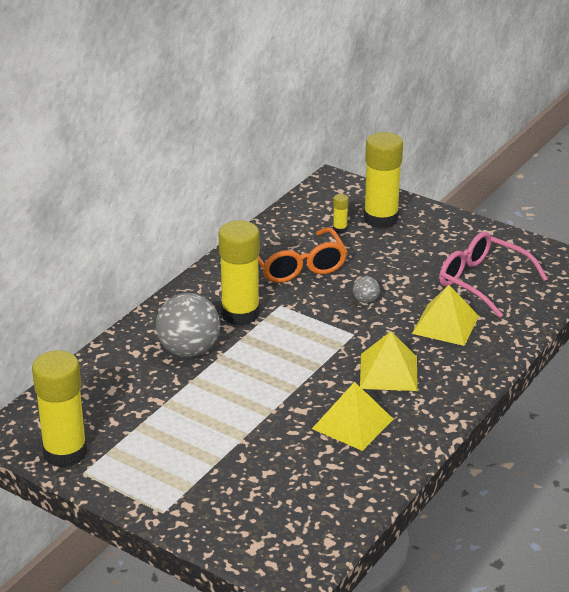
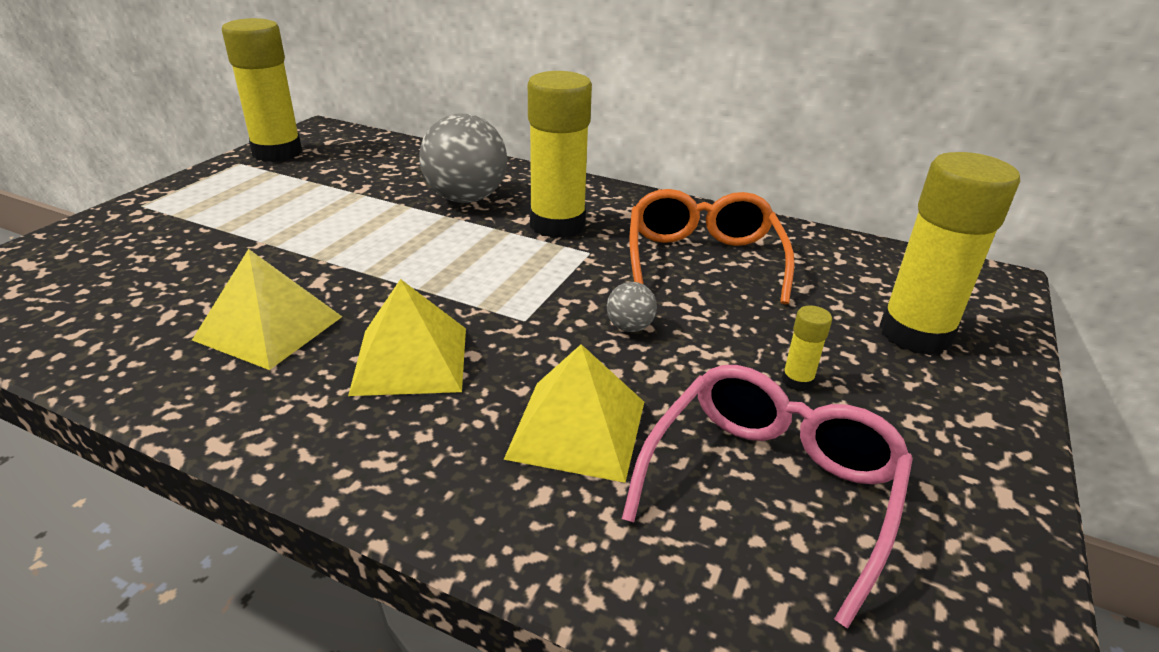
camera: 80 degrees right, 0 degrees up
orange glasses [258,227,347,283] -> orange glasses turned 120 degrees clockwise [630,189,795,304]
yellow glue stick [333,194,349,233] -> yellow glue stick moved to [782,306,832,391]

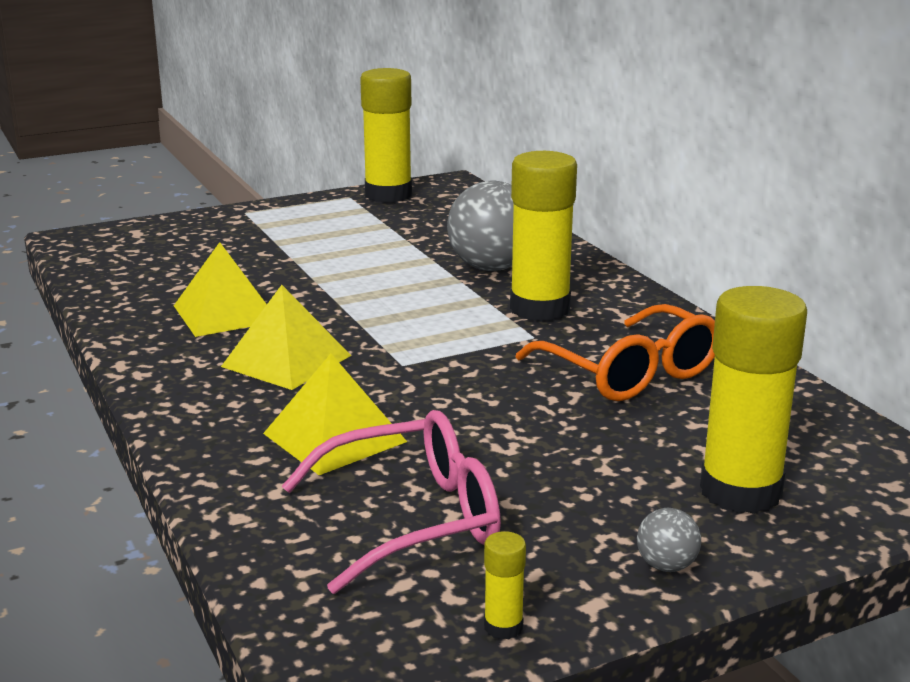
camera: 40 degrees right, 10 degrees down
grey ball [607,282,657,332] -> grey ball moved to [637,508,701,572]
orange glasses [630,189,795,304] -> orange glasses turned 105 degrees clockwise [515,304,715,401]
yellow glue stick [782,306,832,391] -> yellow glue stick moved to [484,531,526,640]

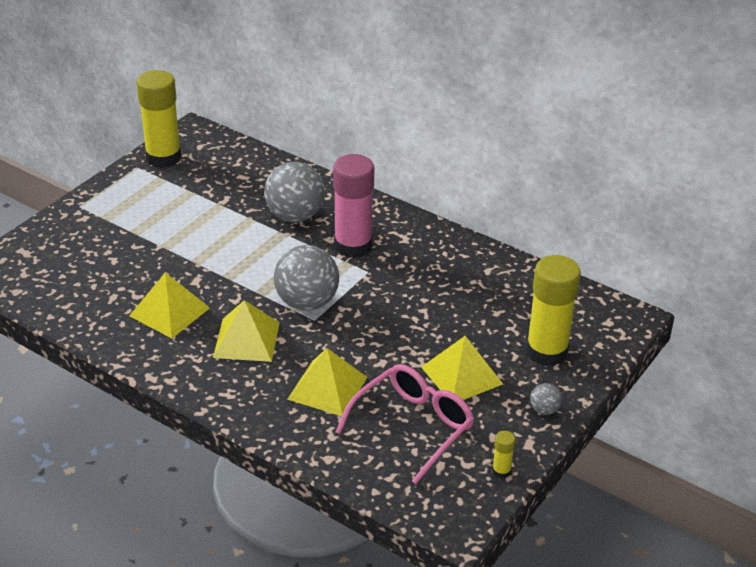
camera: 30 degrees left, 15 degrees up
yellow glue stick [510,151,577,321] -> pink glue stick [333,154,374,258]
orange glasses [515,304,715,401] -> none
none -> grey ball [274,245,339,311]
none -> yellow pyramid [421,336,503,400]

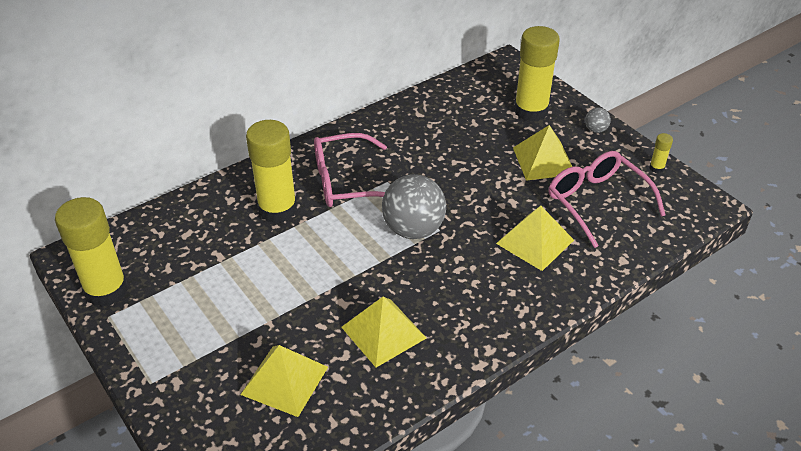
camera: 70 degrees left, 5 degrees up
yellow pyramid [213,300,280,362] -> yellow pyramid moved to [240,345,328,417]
grey ball [264,162,325,222] -> yellow glue stick [246,120,297,223]
pink glue stick [333,154,374,258] -> pink glasses [314,133,387,207]

